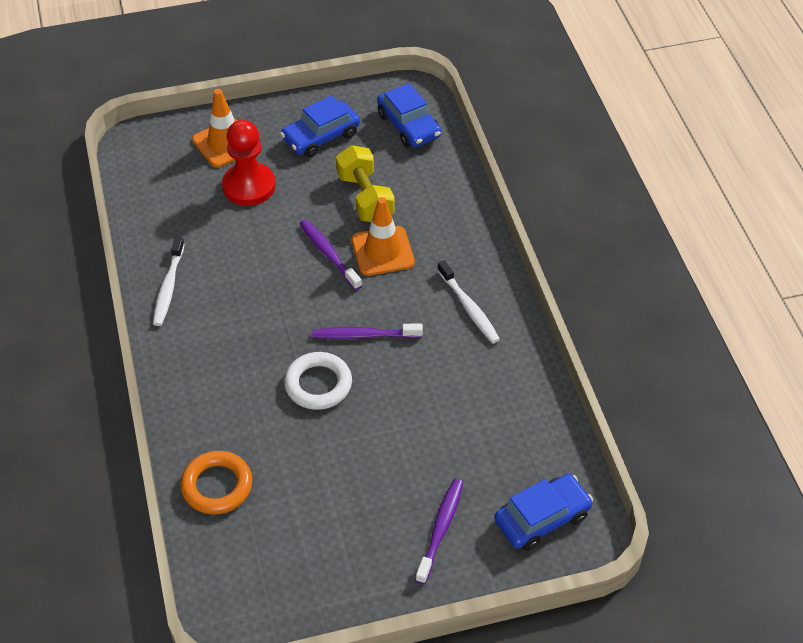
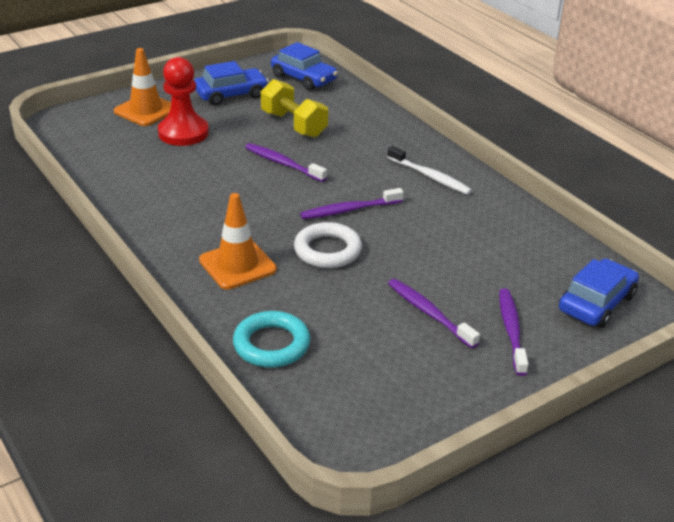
camera: 20 degrees left, 15 degrees down
white toothbrush [153,236,184,326] -> none
orange ring [180,451,252,515] -> turquoise ring [233,311,310,368]
blue car [280,95,360,157] -> blue car turned 150 degrees counterclockwise [194,61,269,106]
orange traffic cone [351,197,415,276] -> orange traffic cone moved to [199,193,277,290]
none -> purple toothbrush [388,279,480,348]

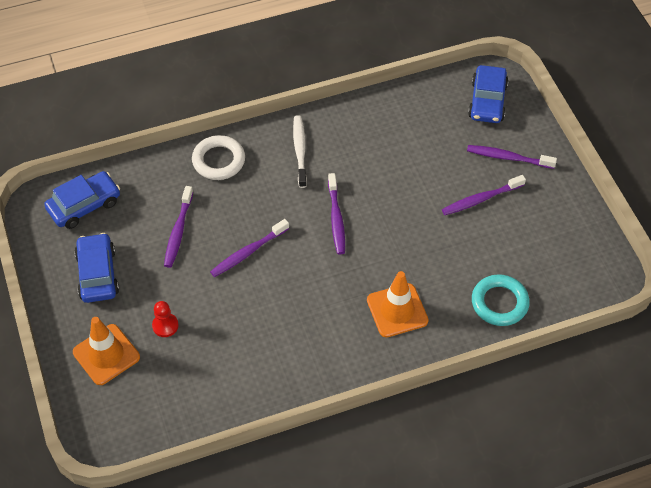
camera: 75 degrees left, 20 degrees up
red pawn [158,57,209,146] -> red pawn [152,301,179,337], size x0.51
yellow dumbbell [261,79,328,138] -> purple toothbrush [164,186,193,268]
white ring [294,222,362,268] -> white ring moved to [192,135,245,180]
white toothbrush [387,146,472,195] -> white toothbrush turned 60 degrees counterclockwise [293,115,307,188]
blue car [559,258,639,328] -> blue car turned 135 degrees counterclockwise [468,65,509,123]

